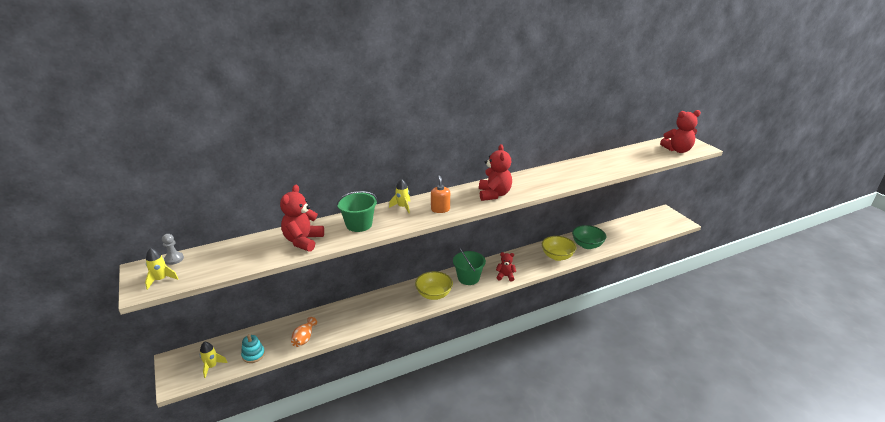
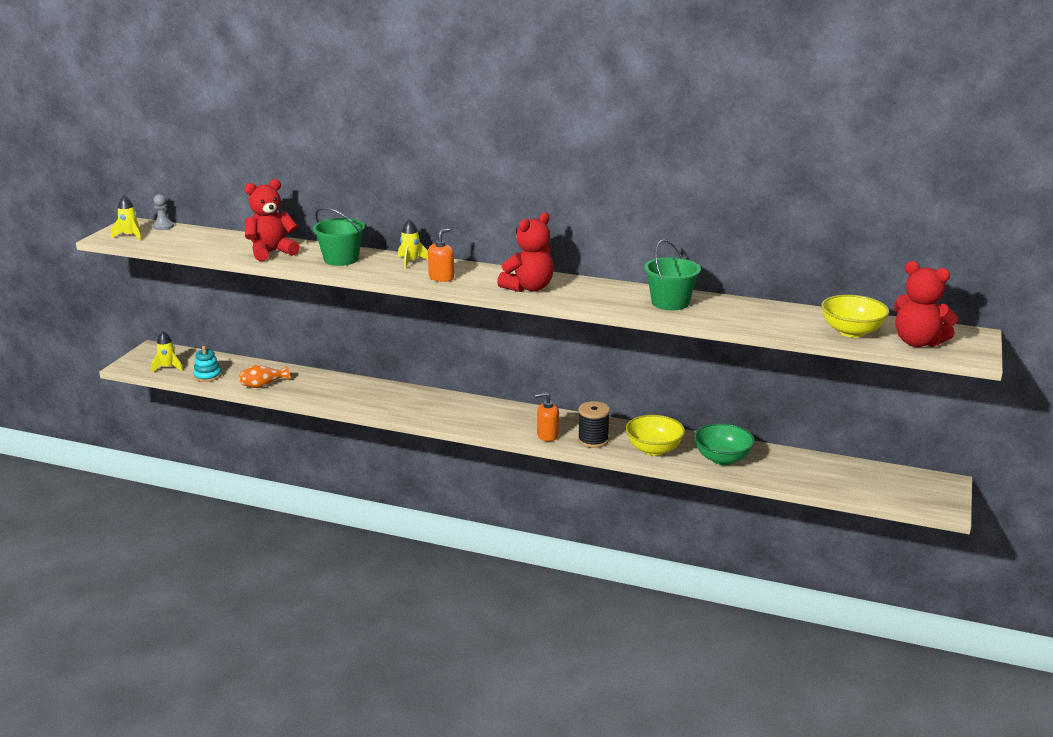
camera: 45 degrees right, 5 degrees down
yellow bowl [415,271,453,300] -> yellow bowl moved to [821,295,889,338]
green bucket [453,247,486,285] -> green bucket moved to [644,239,701,310]
red teddy bear [496,252,516,282] -> orange soap dispenser [535,392,559,441]
none -> black spool [578,401,610,448]

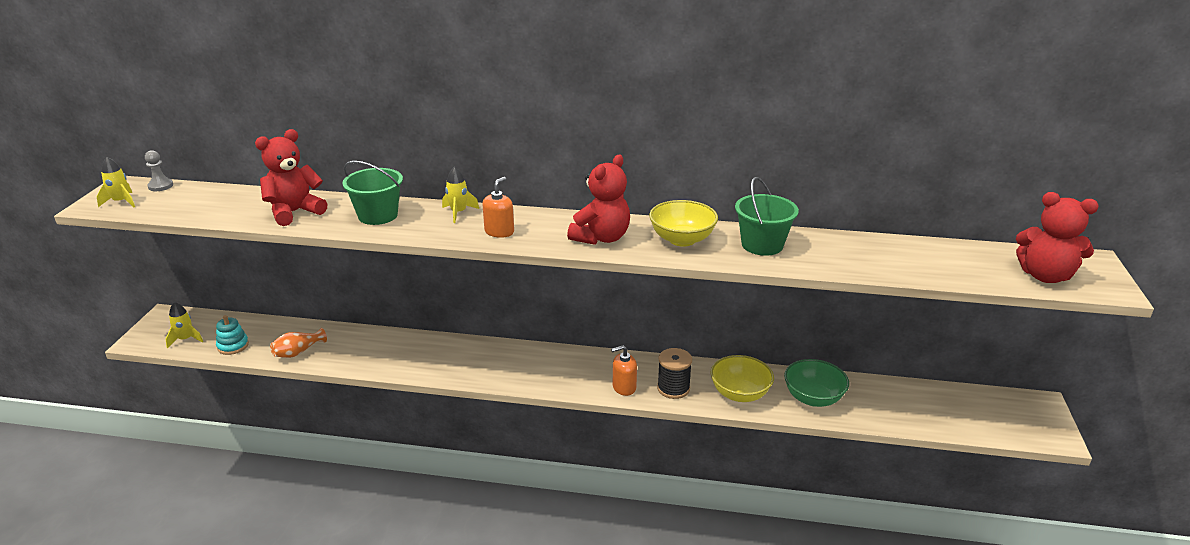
camera: 10 degrees left, 5 degrees up
yellow bowl [821,295,889,338] -> yellow bowl moved to [649,200,718,247]

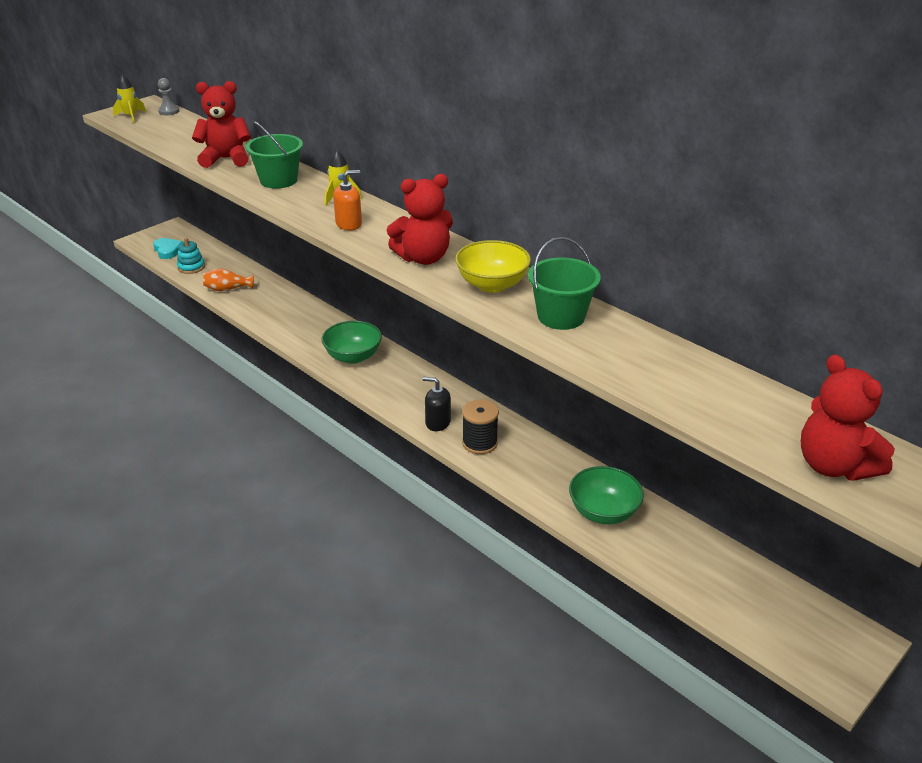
camera: 35 degrees right, 5 degrees up
yellow rocket [165,302,203,348] -> turquoise heart [153,238,183,259]
orange soap dispenser [611,345,637,396] -> black soap dispenser [423,377,451,431]
yellow bowl [710,355,774,402] -> none
none -> green bowl [321,321,382,364]

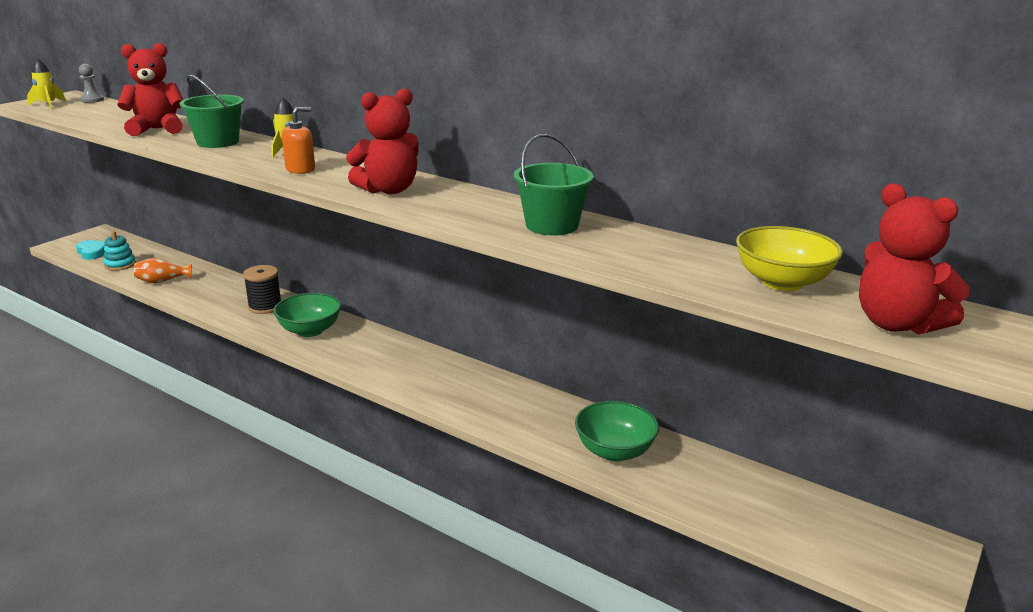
camera: 10 degrees left, 10 degrees down
black soap dispenser [423,377,451,431] -> none
yellow bowl [455,240,531,293] -> yellow bowl moved to [736,226,843,291]
black spool [462,400,499,454] -> black spool moved to [243,265,281,314]

